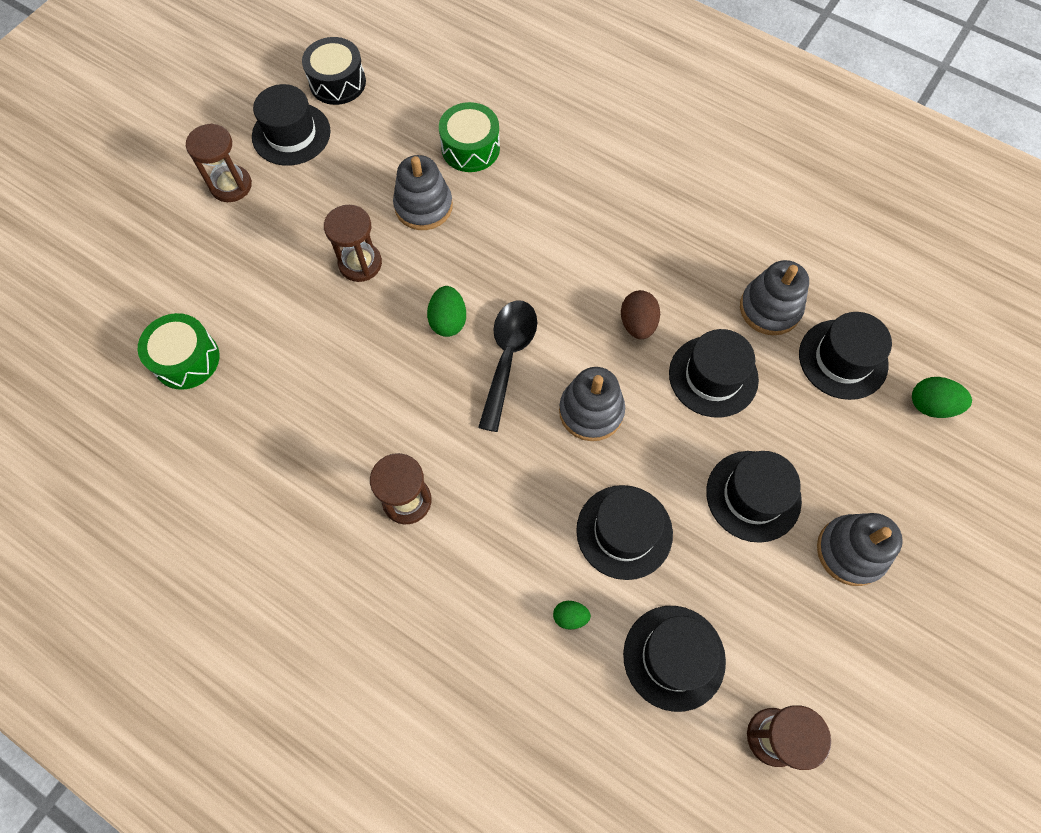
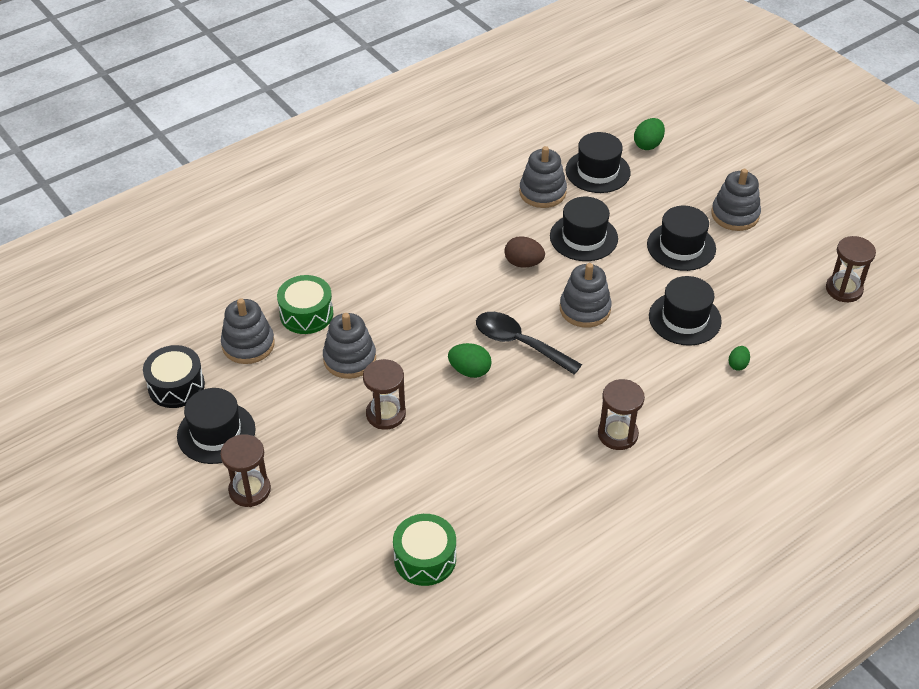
camera: 70 degrees left, 20 degrees down
black hat [623,606,726,712] -> none
none -> grey stacking toy [221,298,275,364]

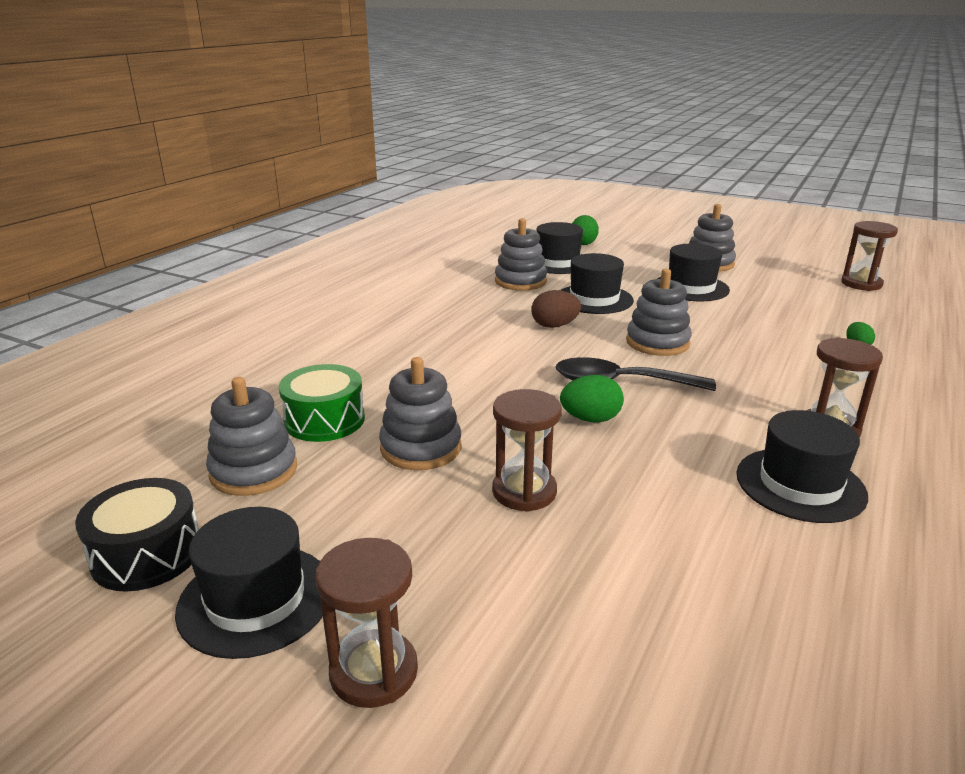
camera: 25 degrees left, 20 degrees down
green drum [393,514,456,586] -> none
black hat [649,276,722,346] -> black hat moved to [736,410,868,523]

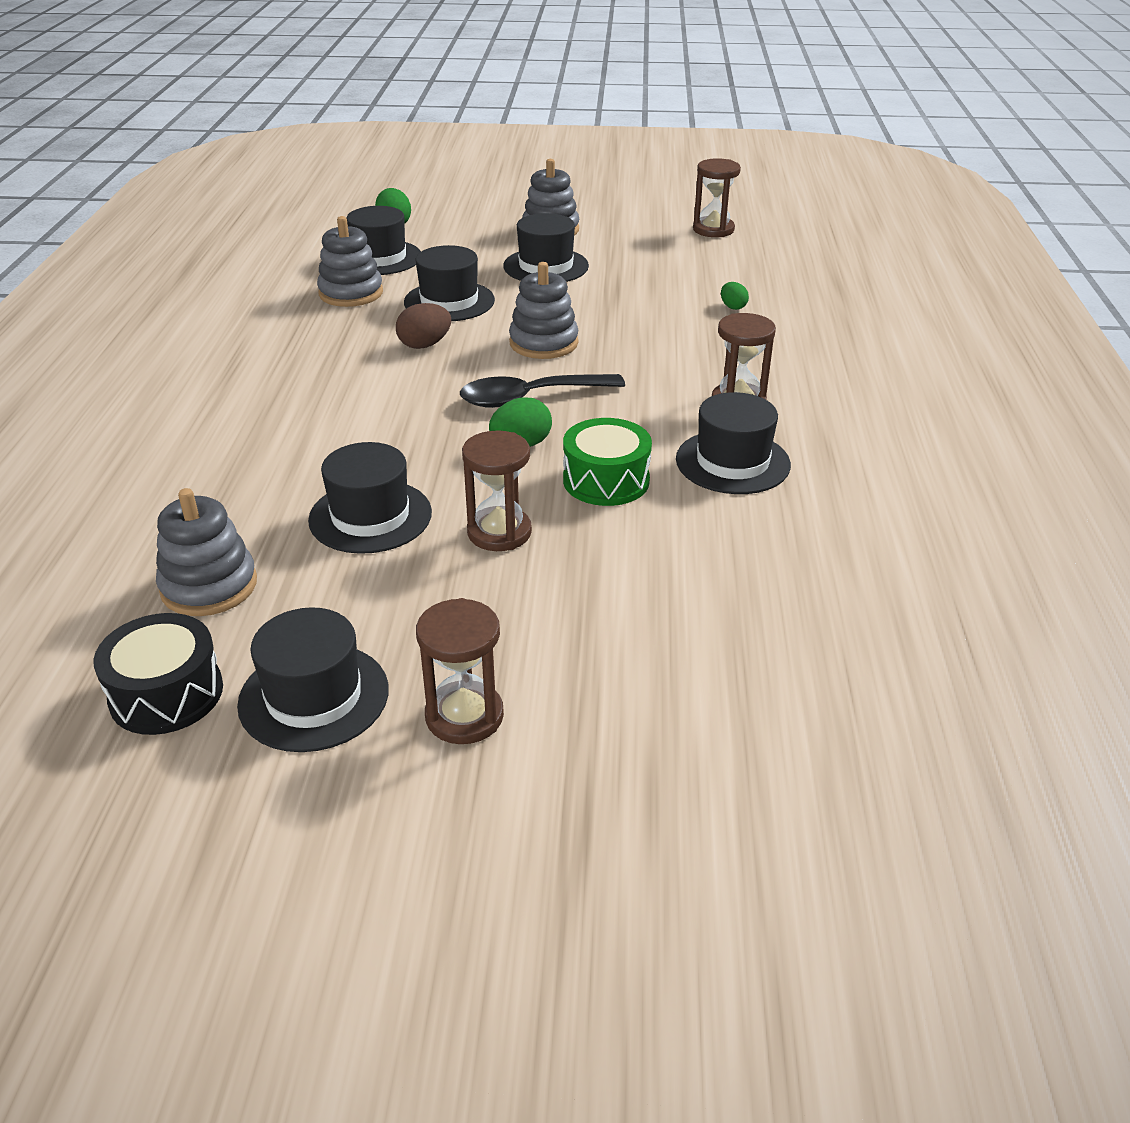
camera: 25 degrees left, 10 degrees up
green drum [279,364,365,442] -> green drum moved to [563,418,652,506]
grey stacking toy [379,357,462,470] -> black hat [308,442,432,554]

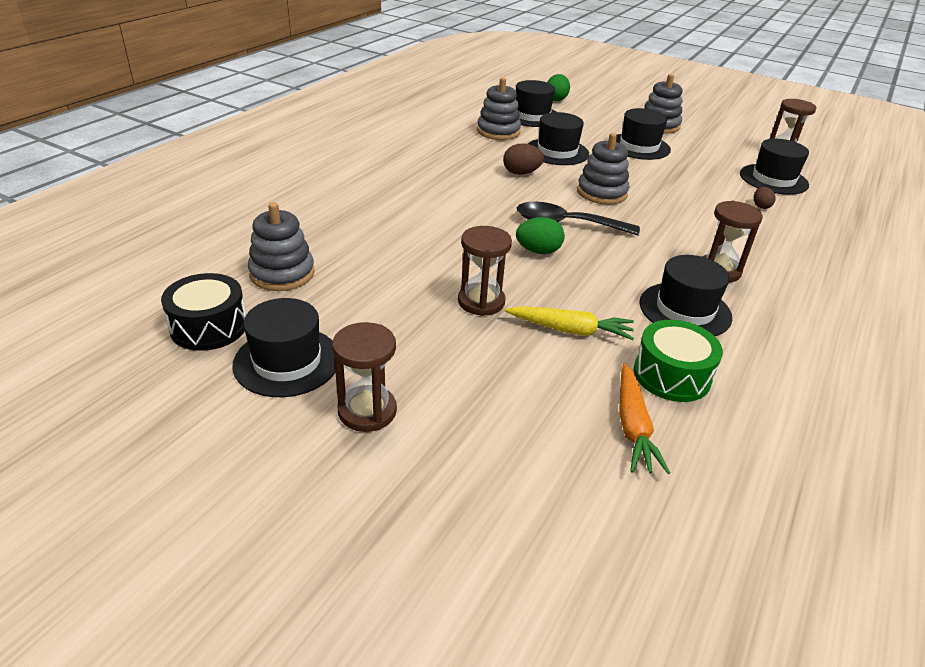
camera: 25 degrees right, 0 degrees up
black hat [308,442,432,554] -> black hat moved to [740,139,809,195]
green drum [563,418,652,506] -> green drum moved to [634,320,723,402]
green egg [721,282,749,310] -> brown egg [754,187,776,209]
none -> yellow carrot [505,306,634,340]
none -> orange carrot [619,363,670,474]

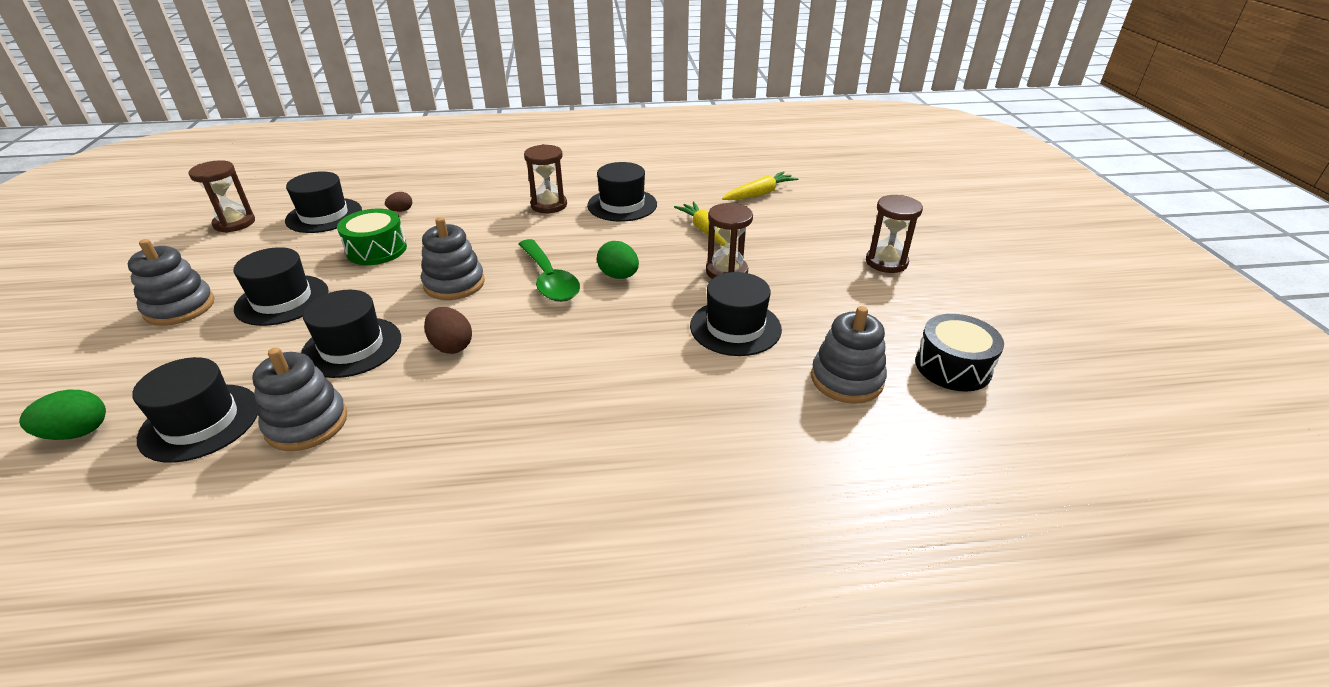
camera: 125 degrees left, 0 degrees up
black hat [232,298,335,397] -> black hat moved to [690,272,782,356]
black spoon [517,202,640,235] -> green spoon [518,239,580,302]
orange carrot [619,363,670,474] -> yellow carrot [722,171,799,200]
green drum [634,320,723,402] -> green drum moved to [337,209,407,265]

